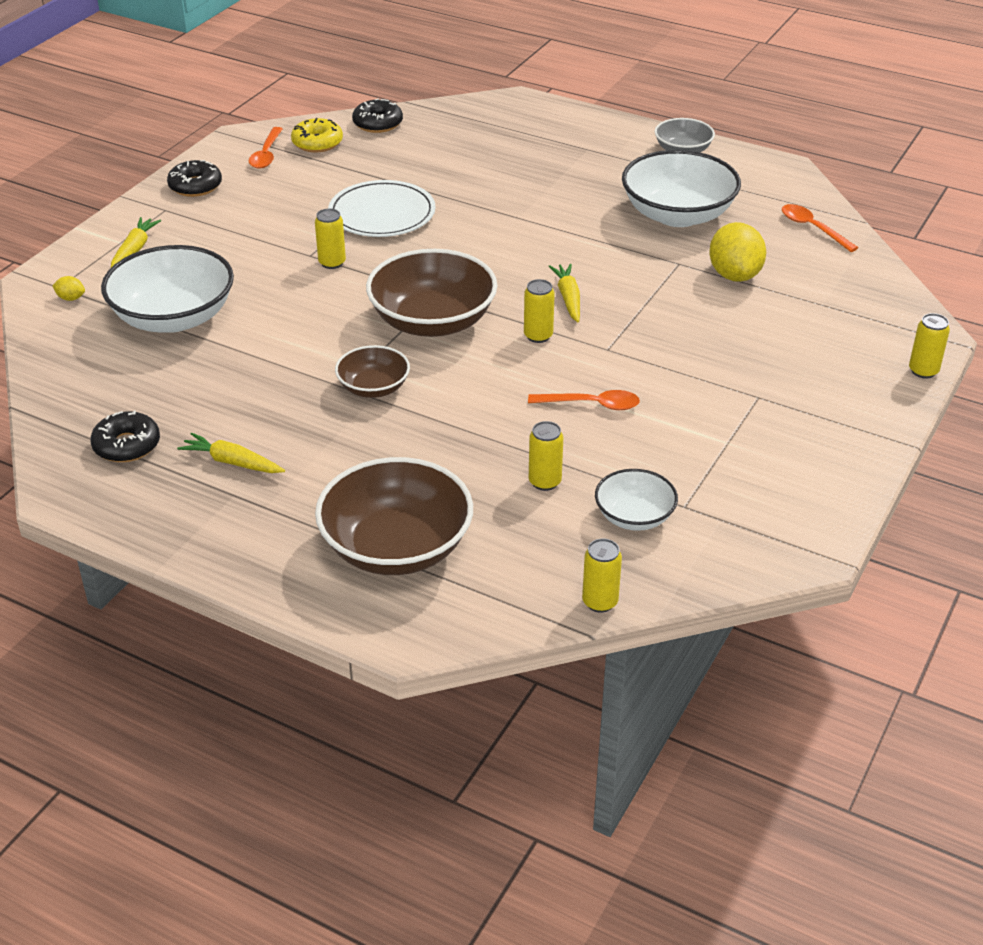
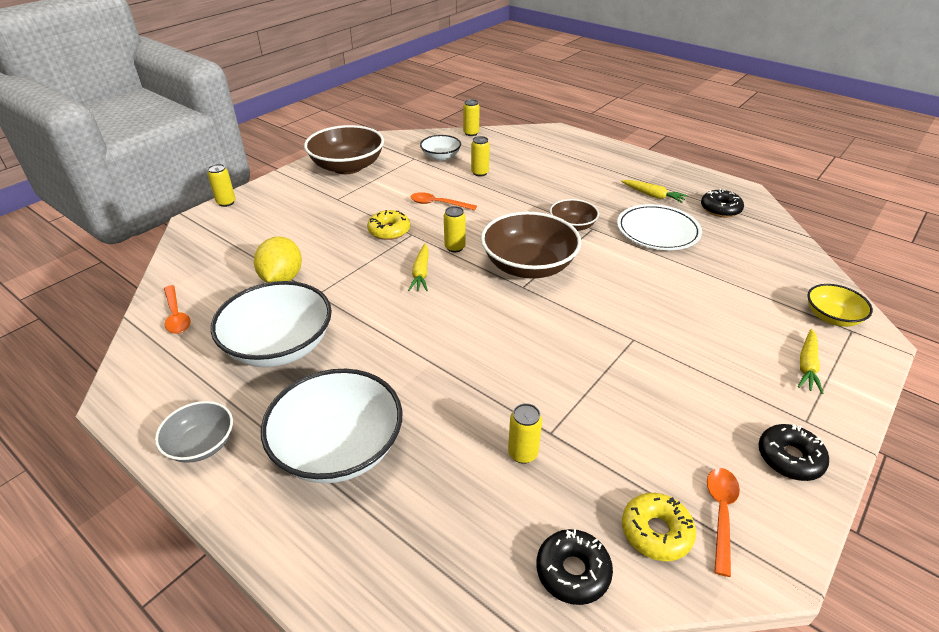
camera: 170 degrees left, 0 degrees up
yellow lemon [52,276,85,301] -> yellow bowl [807,284,873,327]
white bowl [101,245,234,333] -> white bowl moved to [261,369,402,483]
yellow can [315,208,346,269] -> yellow can moved to [508,403,542,464]
brown bowl [315,457,473,575] -> brown bowl moved to [304,125,384,174]
white plate [328,180,436,237] -> white plate moved to [617,204,702,250]
none -> yellow donut [367,210,410,240]

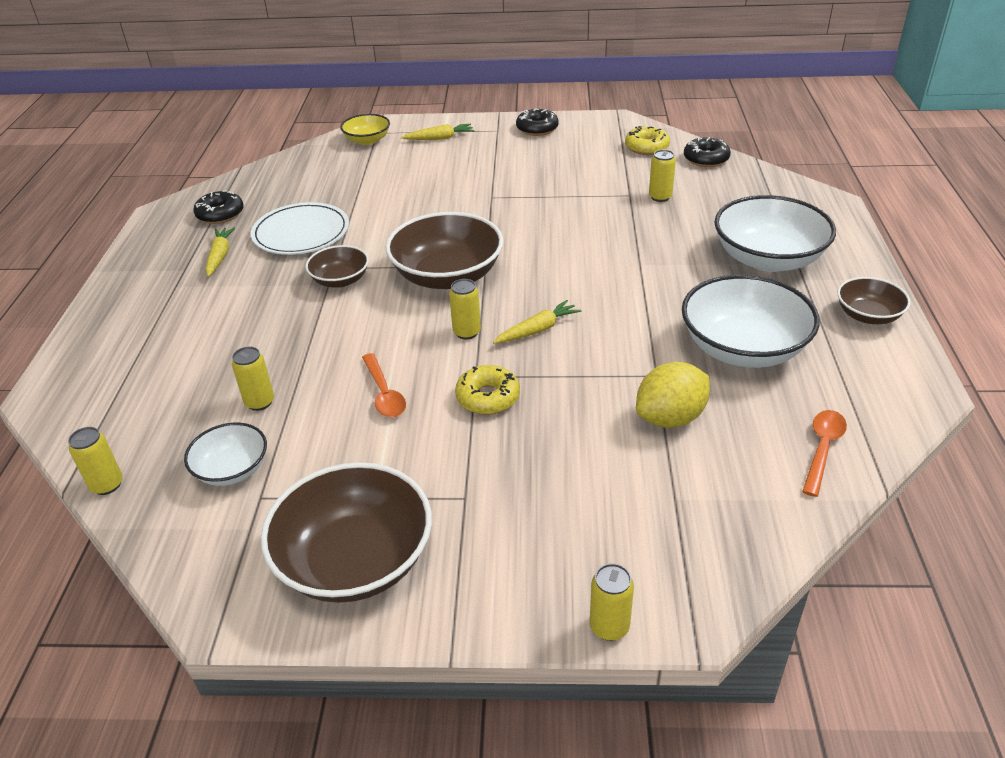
camera: 125 degrees left, 0 degrees up
grey bowl [155,401,233,463] -> brown bowl [837,277,911,324]
orange spoon [707,468,740,577] -> none

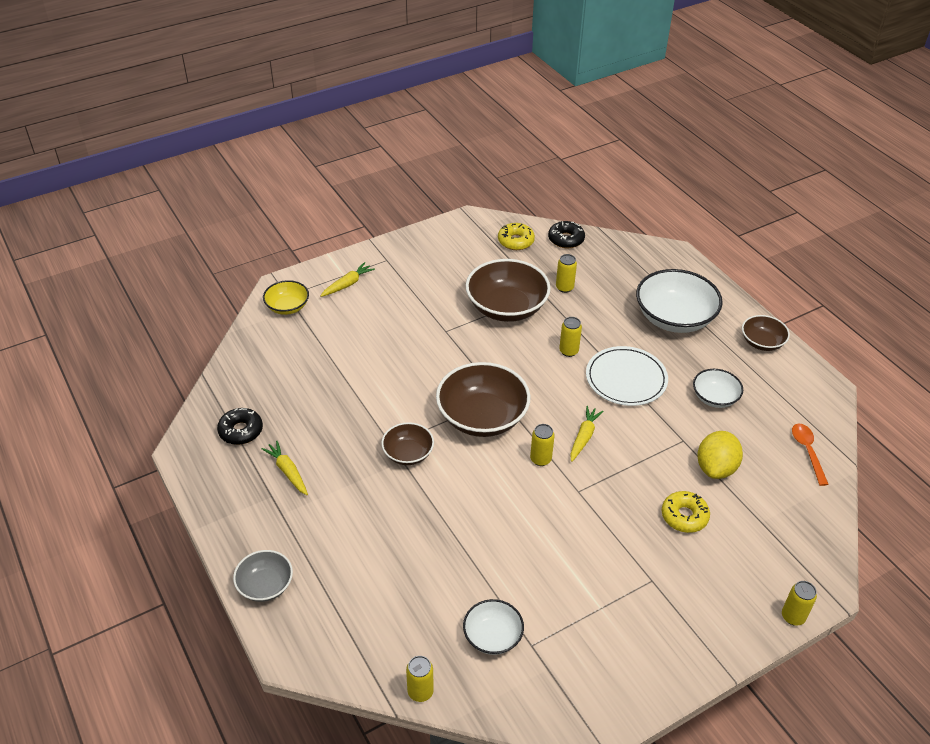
camera: 35 degrees left, 5 degrees up
yellow can [232,347,274,411] -> yellow can moved to [559,317,582,357]
white plate [251,202,349,255] -> white plate moved to [586,346,668,406]
brown bowl [261,462,432,603] -> brown bowl moved to [466,259,551,322]
orange spoon [362,353,406,417] -> none
yellow donut [455,365,520,415] -> yellow donut moved to [662,491,710,533]
black donut [516,109,559,136] -> none
white bowl [682,275,820,368] -> white bowl [693,369,743,408], size x0.54
none -> grey bowl [233,550,293,602]

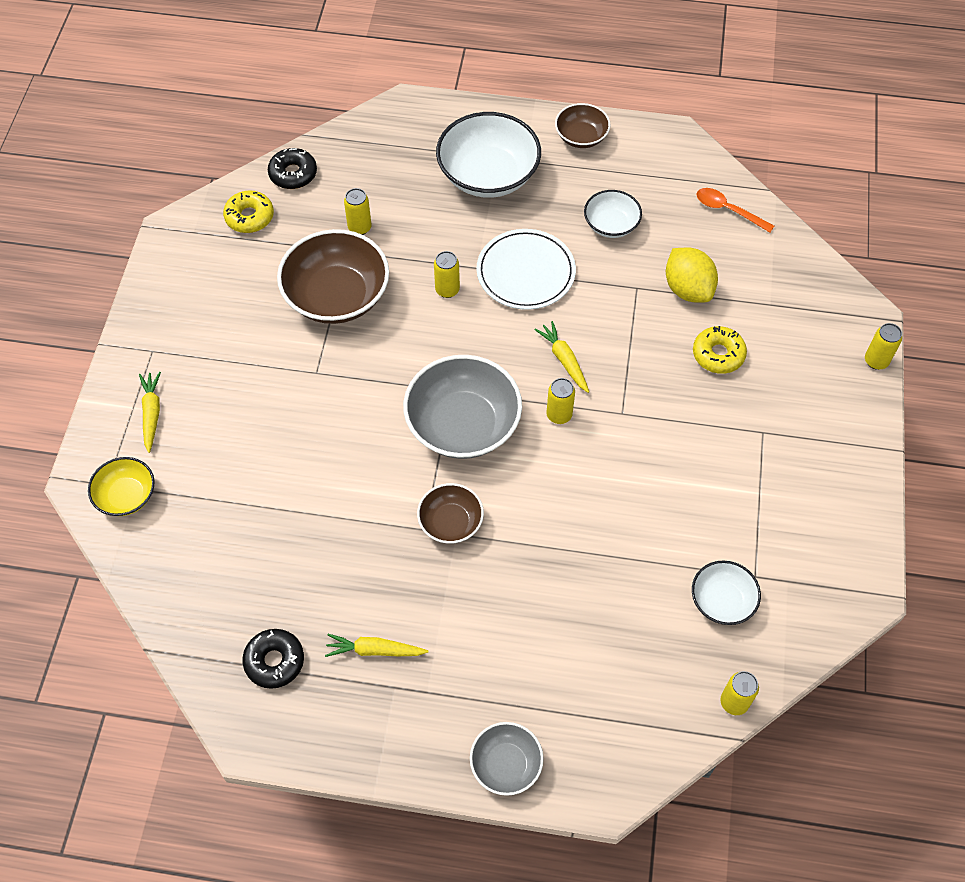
camera: 50 degrees left, 15 degrees up
brown bowl [436,362,530,437] -> grey bowl [403,355,522,459]

